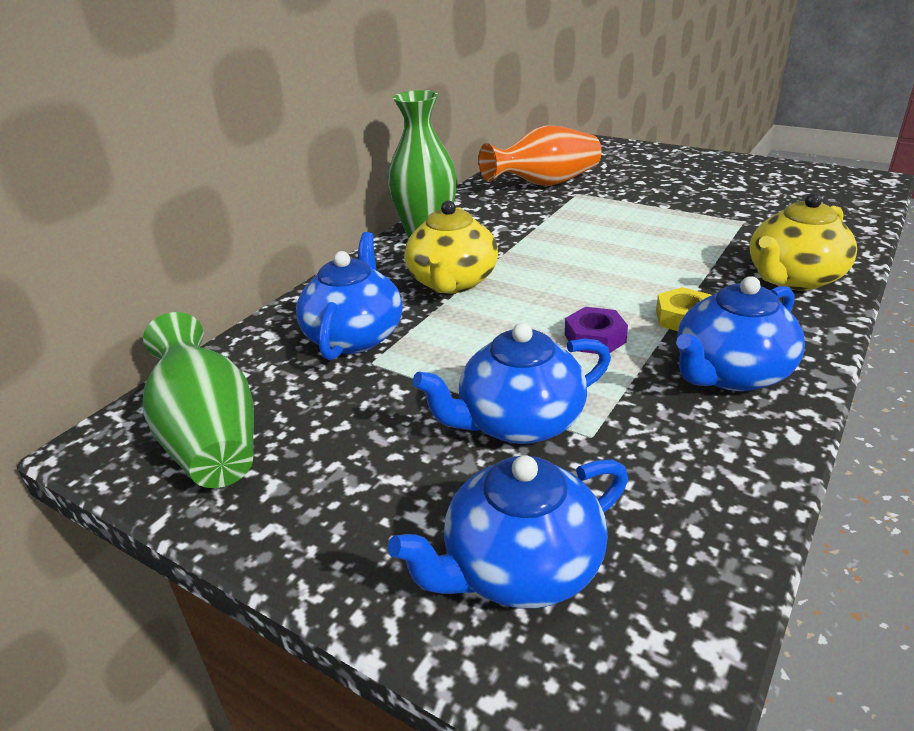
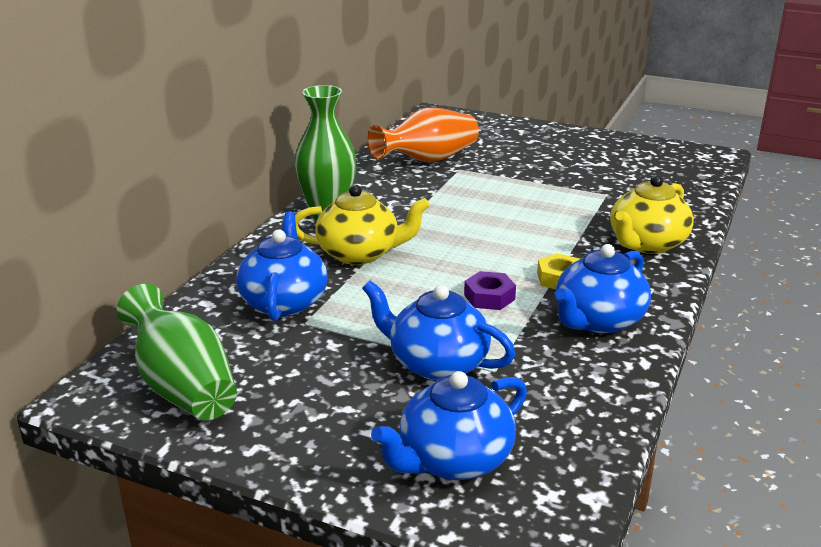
camera: 10 degrees left, 5 degrees down
yellow teapot [404,200,498,294] -> yellow teapot turned 90 degrees counterclockwise [295,185,430,265]
blue teapot [413,323,611,444] -> blue teapot turned 60 degrees clockwise [362,281,516,381]

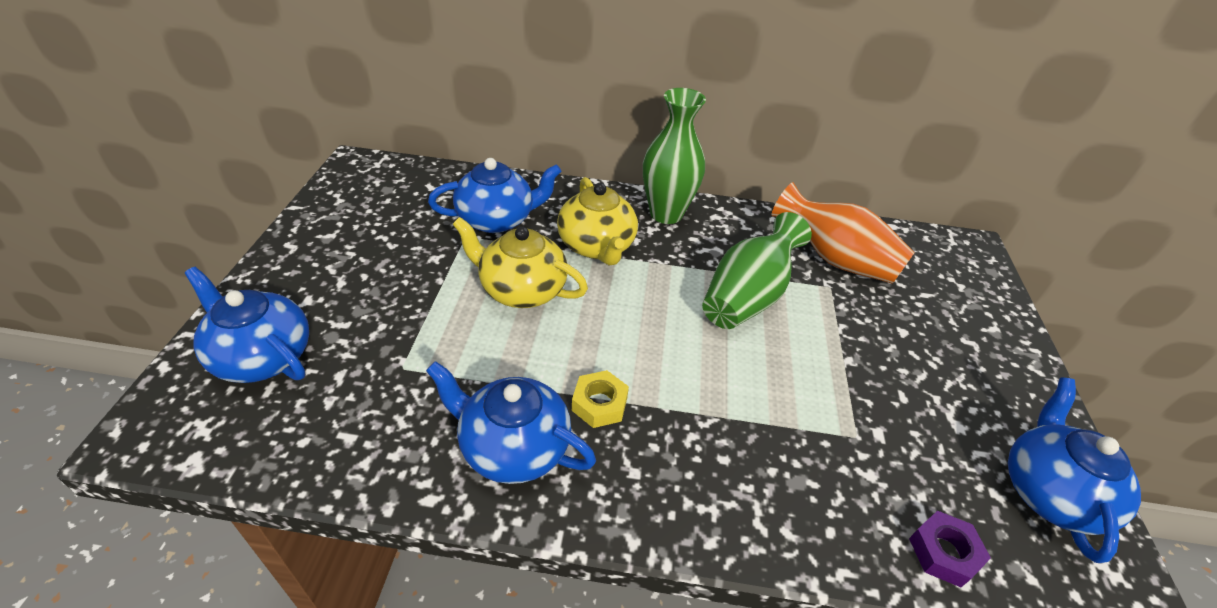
camera: 70 degrees right, 15 degrees up
green vase [116,284,237,420] -> green vase moved to [702,212,812,329]
blue teapot [362,281,516,381] -> blue teapot moved to [1008,378,1141,563]
purple nut [464,271,516,310] -> purple nut moved to [909,511,991,587]
yellow teapot [610,175,694,254] -> yellow teapot moved to [453,217,588,308]

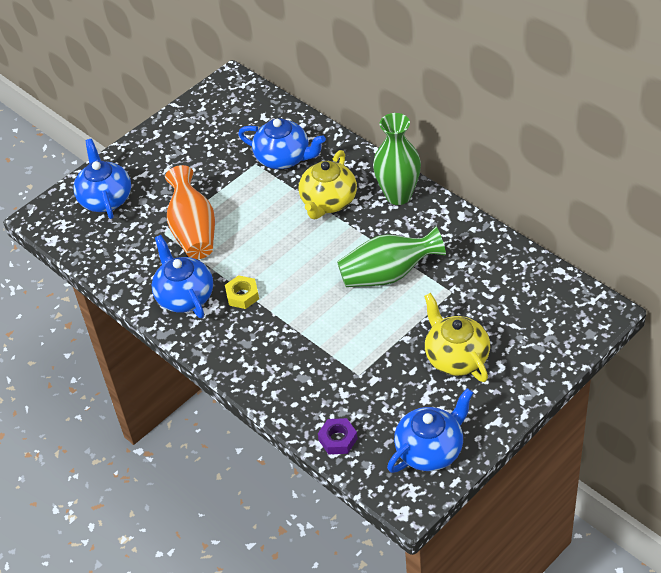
camera: 45 degrees right, 5 degrees up
yellow teapot [453,217,588,308] -> yellow teapot moved to [424,293,490,382]
orange vase [772,182,915,284] -> orange vase moved to [165,165,215,259]

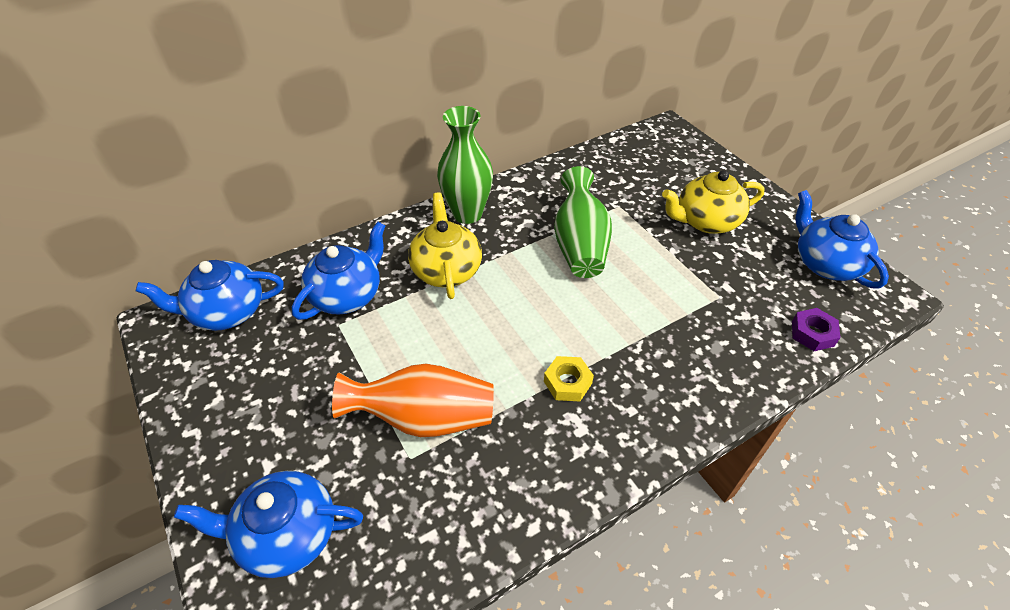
camera: 80 degrees left, 0 degrees up
blue teapot [152,235,213,318] -> blue teapot moved to [136,260,284,331]
yellow teapot [299,150,357,219] -> yellow teapot turned 135 degrees counterclockwise [408,192,482,299]

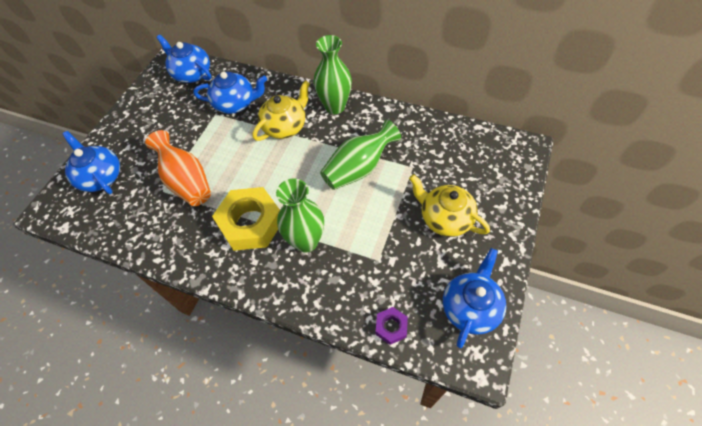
camera: 55 degrees right, 10 degrees up
yellow nut [544,356,594,401] -> yellow nut [212,187,280,251], size x2.15
none -> green vase [276,179,324,253]

